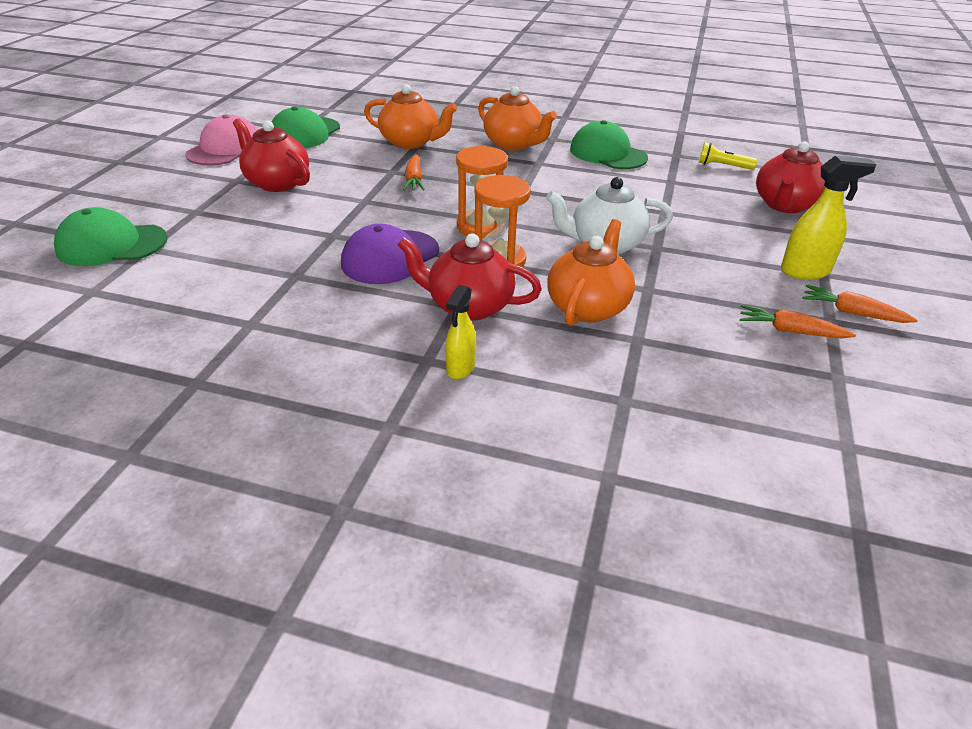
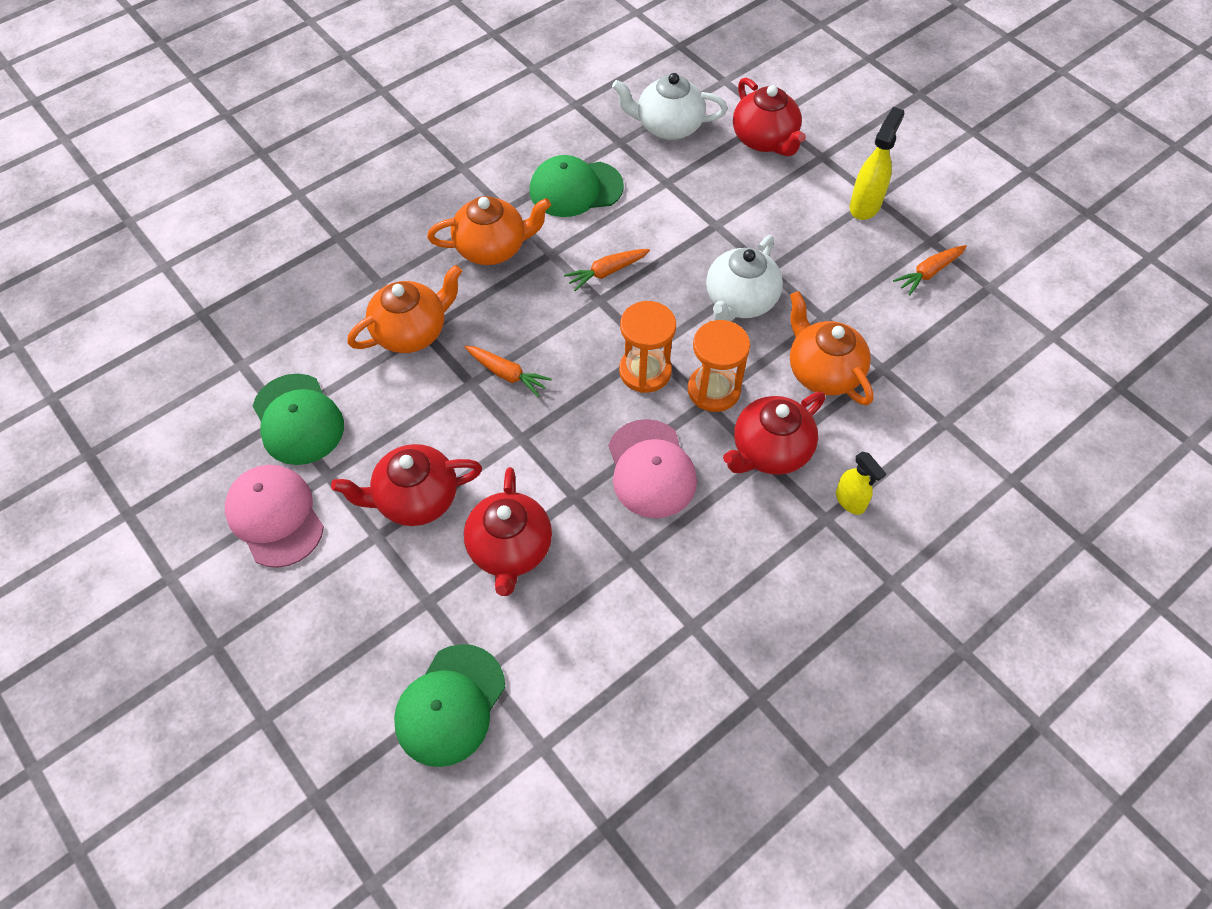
camera: 55 degrees left, 20 degrees up
purple cap [341,224,439,284] -> pink cap [609,419,697,518]
yellow flashlight [699,142,757,170] -> white teapot [612,73,727,140]
orange carrot [803,285,918,323] -> orange carrot moved to [564,249,650,291]
none -> red teapot [464,467,552,596]

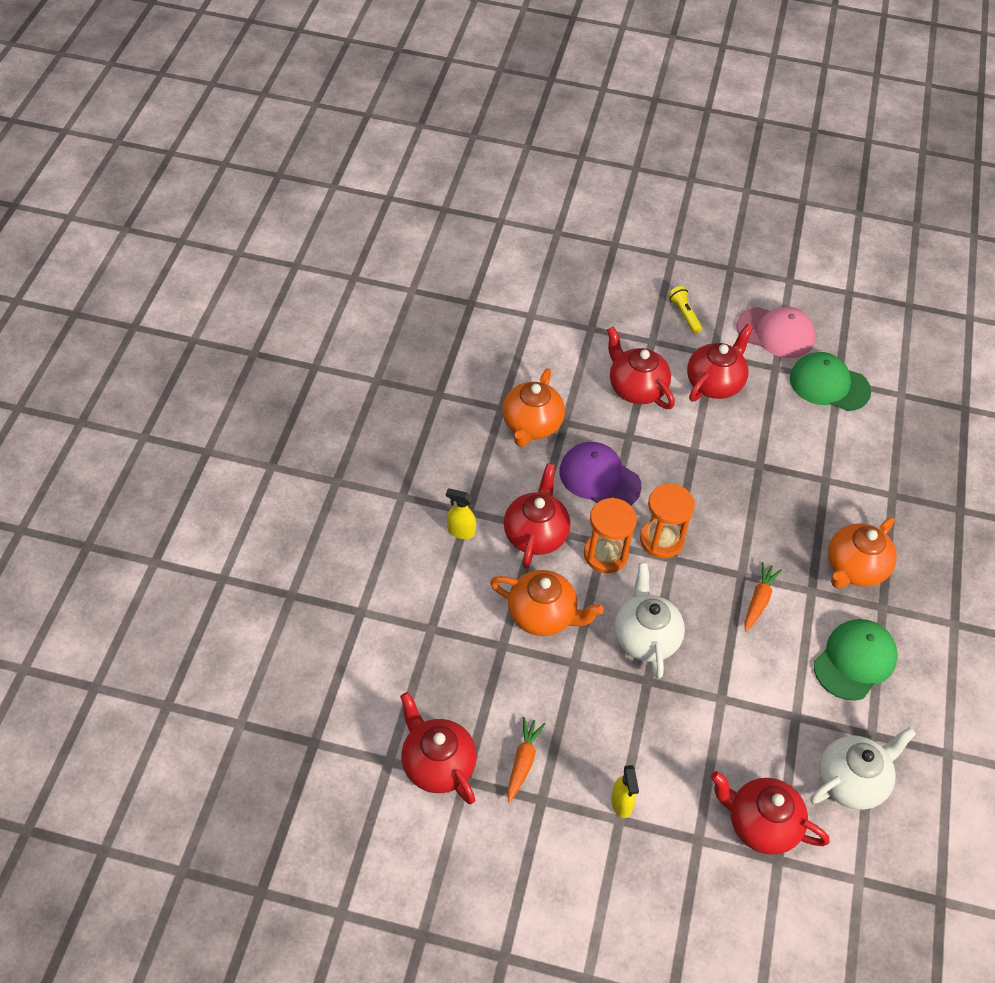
camera: 140 degrees right, 5 degrees down
orange teapot [347,265,462,353] -> orange teapot moved to [502,368,565,447]
green cap [394,644,505,767] -> none
orange carrot [464,346,552,397] -> none
pink cap [609,419,697,518] -> purple cap [559,442,642,505]
yellow spray bottle [850,107,905,220] -> yellow spray bottle [611,765,639,818], size x0.66
none -> red teapot [400,692,477,804]
none -> yellow flashlight [668,286,702,334]

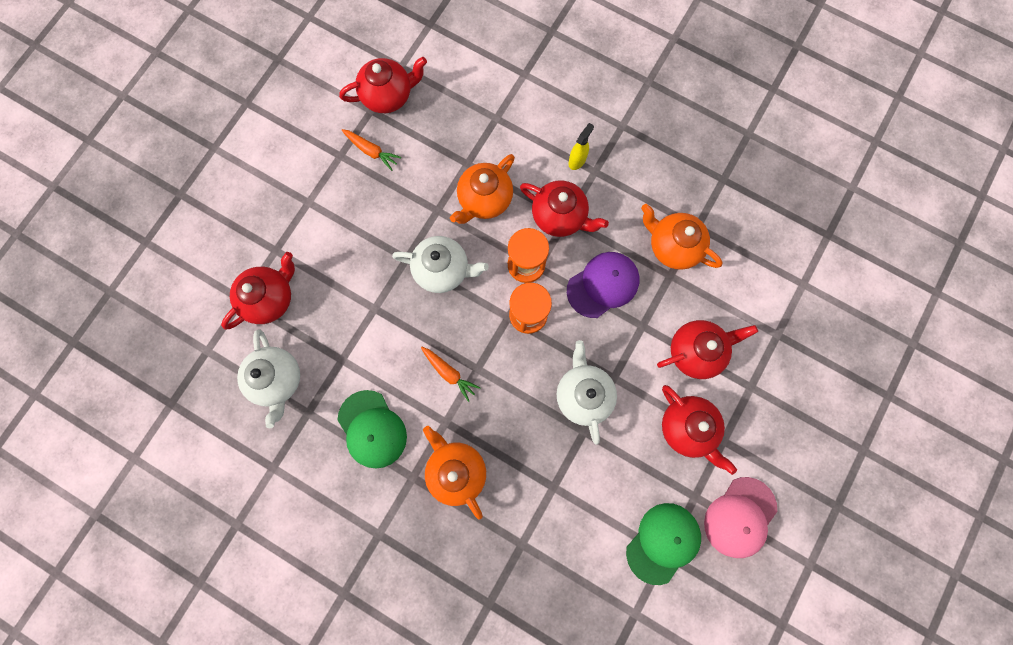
camera: 110 degrees right, 25 degrees up
yellow spray bottle [611,765,639,818] -> none
yellow flashlight [668,286,702,334] -> none
none -> white teapot [557,340,617,445]

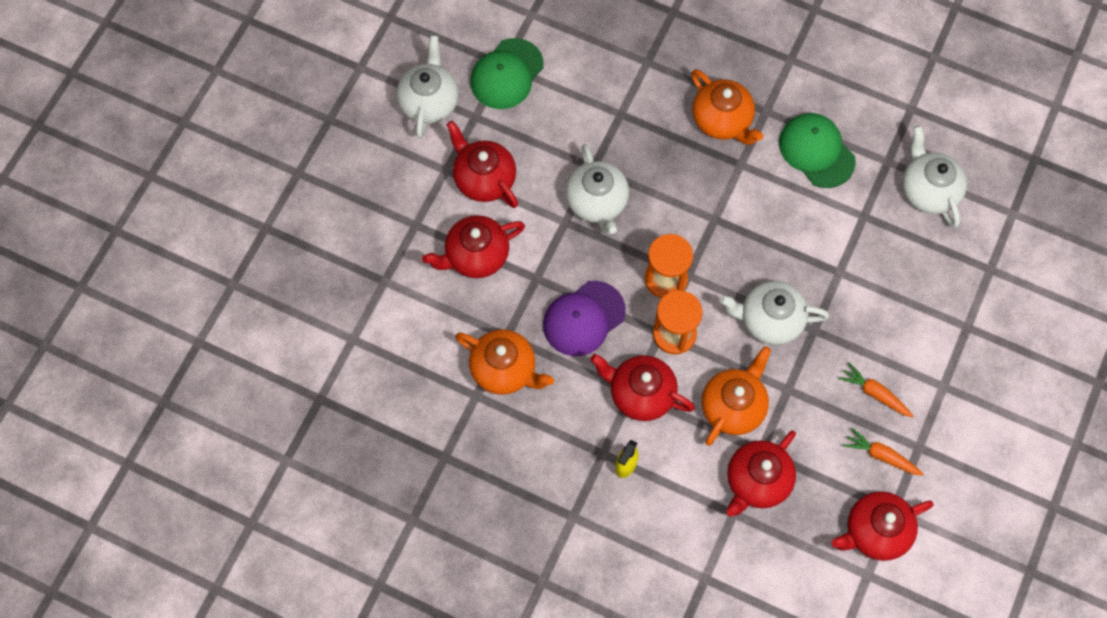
camera: 175 degrees right, 10 degrees down
red teapot [221,252,295,329] -> red teapot moved to [726,430,796,517]
orange carrot [421,347,481,402] -> orange carrot moved to [838,362,913,418]
pink cap [704,477,777,558] -> white teapot [396,35,459,139]

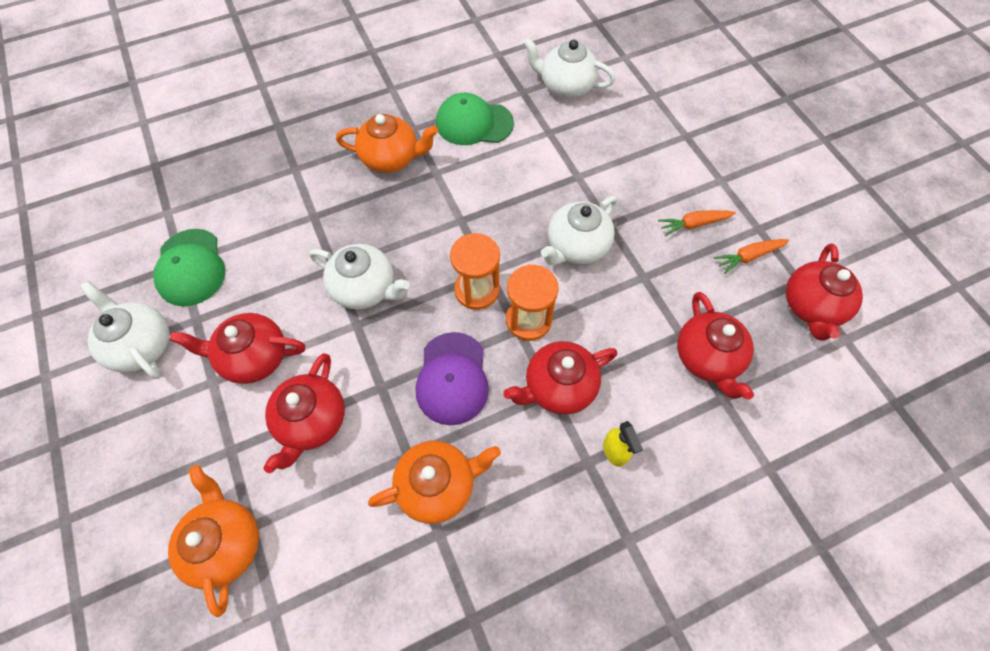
camera: 50 degrees left, 5 degrees down
orange teapot [702,346,771,446] -> orange teapot moved to [168,465,259,617]

